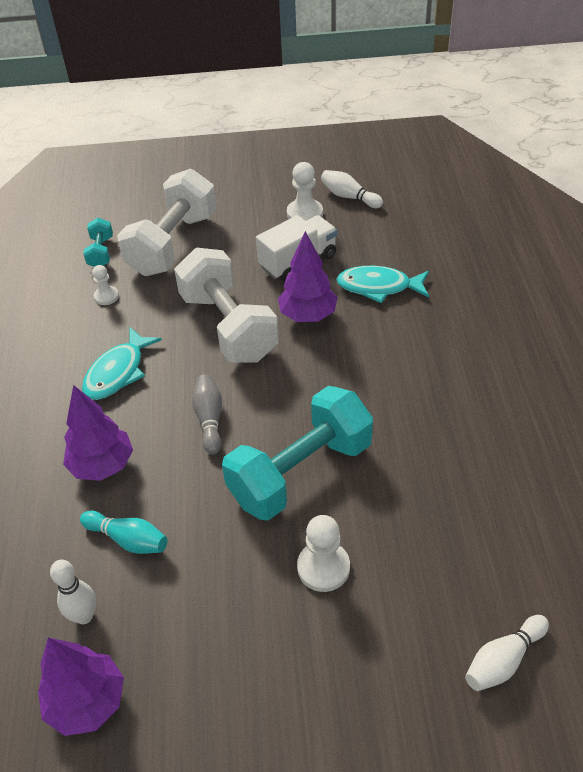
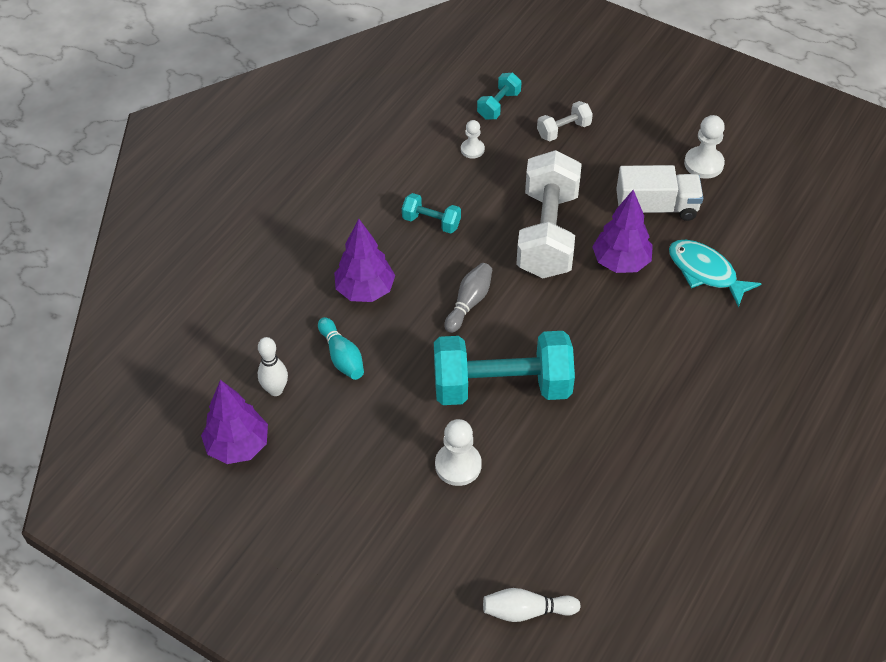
camera: 35 degrees right, 5 degrees up
turquoise fish [82,327,162,400] -> turquoise dumbbell [402,193,461,234]
white dumbbell [117,169,217,276] -> white dumbbell [537,101,593,141], size x0.46
white bowling pin [321,170,383,208] -> none

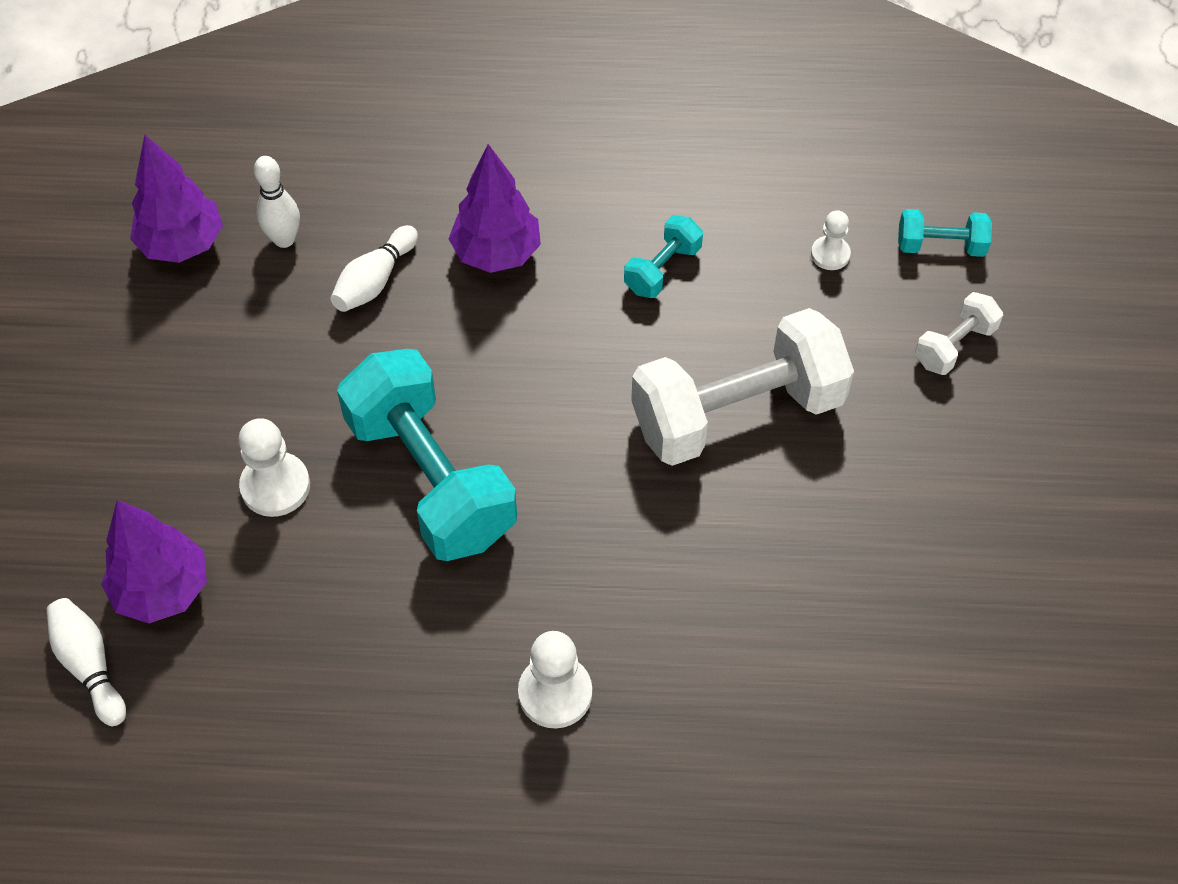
camera: 60 degrees right, 5 degrees up
turquoise bowling pin [318,317,364,380] -> white bowling pin [331,225,418,312]
turquoise dumbbell [402,193,461,234] -> turquoise dumbbell turned 45 degrees clockwise [624,215,703,298]
grey bowling pin [444,263,492,333] -> none
white dumbbell [537,101,593,141] -> white dumbbell turned 75 degrees counterclockwise [915,292,1003,375]
purple tree [592,190,653,273] -> purple tree moved to [101,500,207,623]
white truck [616,165,703,221] -> none
turquoise fish [669,240,762,308] -> none
white pawn [684,115,725,179] -> white pawn moved to [518,631,592,728]

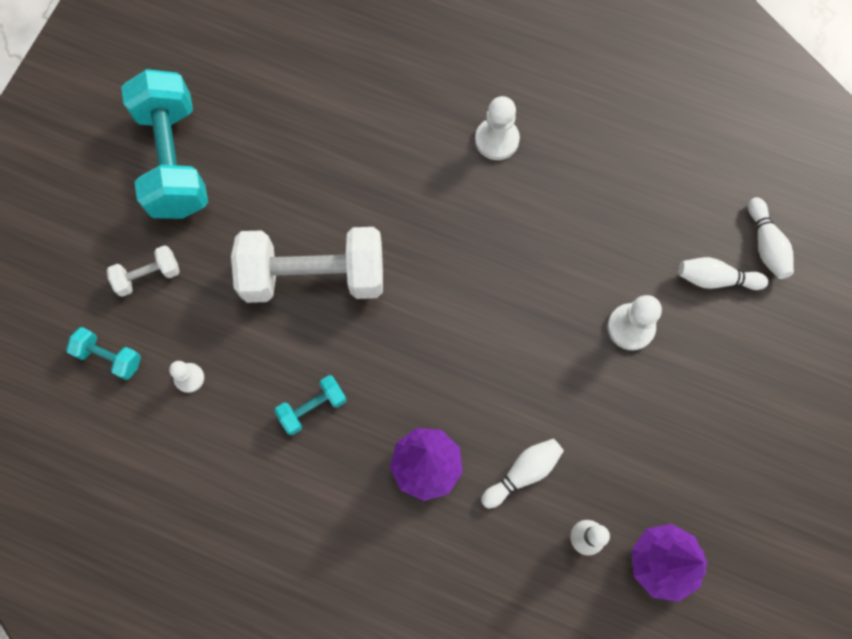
camera: 160 degrees left, 15 degrees up
purple tree [101,500,207,623] -> white bowling pin [678,257,769,290]
turquoise dumbbell [337,349,517,561] -> turquoise dumbbell moved to [121,69,208,219]

